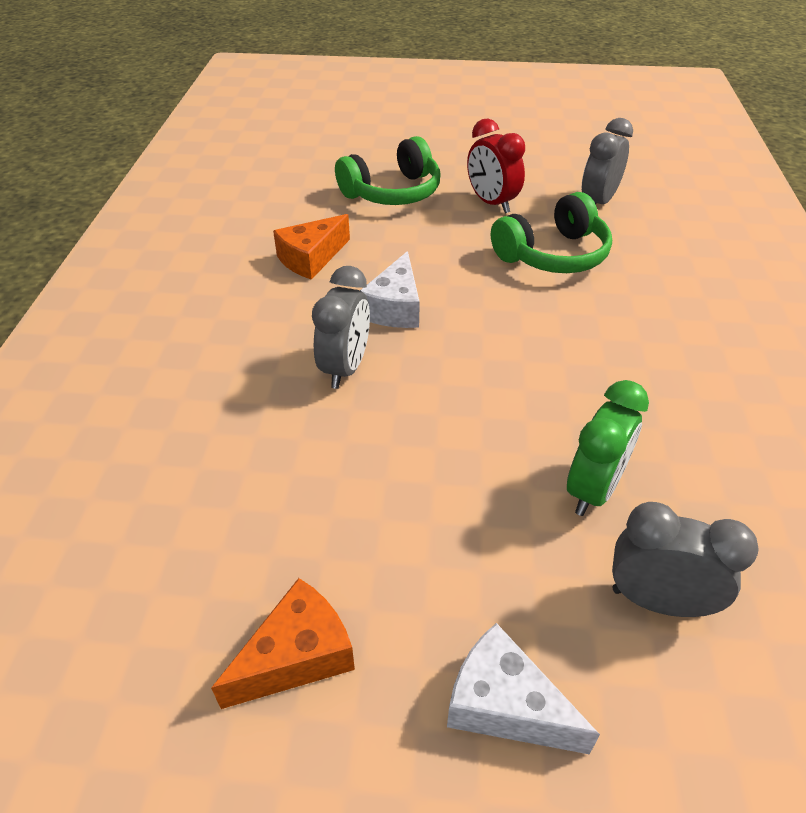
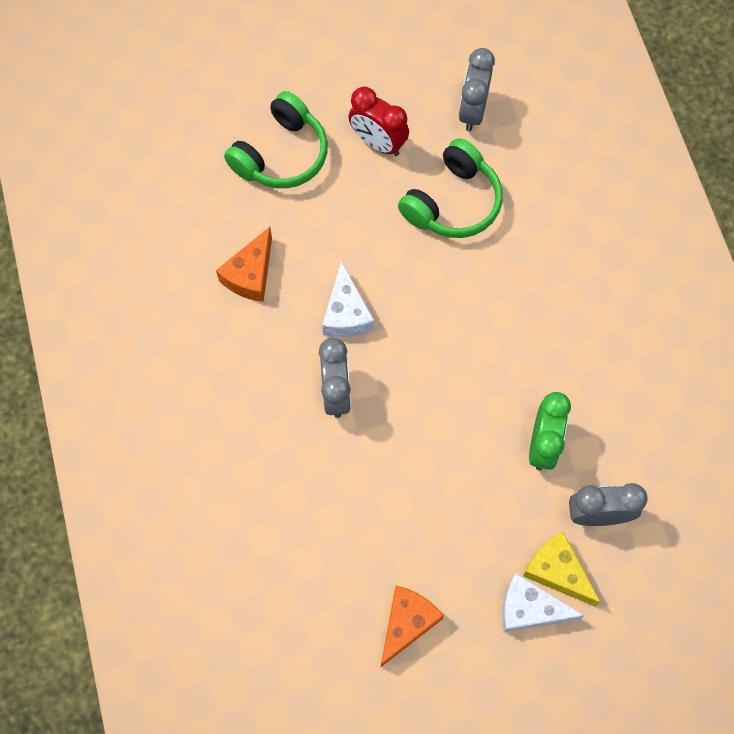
camera: 20 degrees left, 25 degrees up
none -> yellow cheese [523,532,601,607]

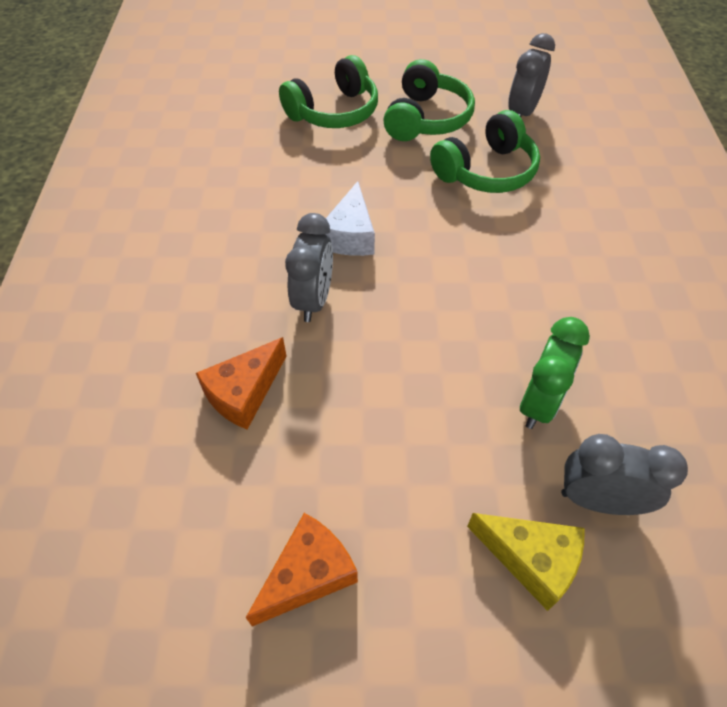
camera: 15 degrees right, 15 degrees down
orange cheese [216,227,272,302] -> orange cheese moved to [196,337,286,430]
red clock [348,87,409,156] -> green headphones [383,59,475,141]
white cheese [502,573,584,633] -> none
yellow cheese [523,532,601,607] -> yellow cheese turned 150 degrees clockwise [467,513,584,611]

